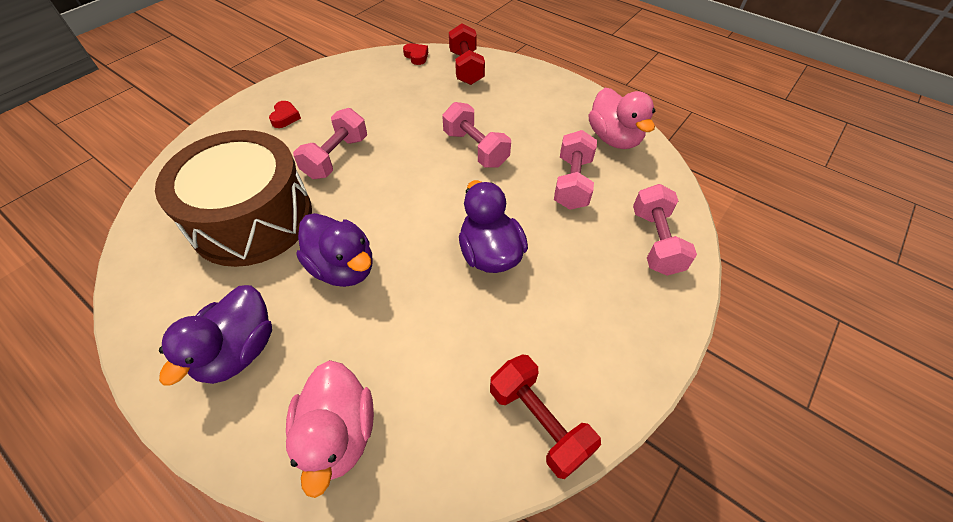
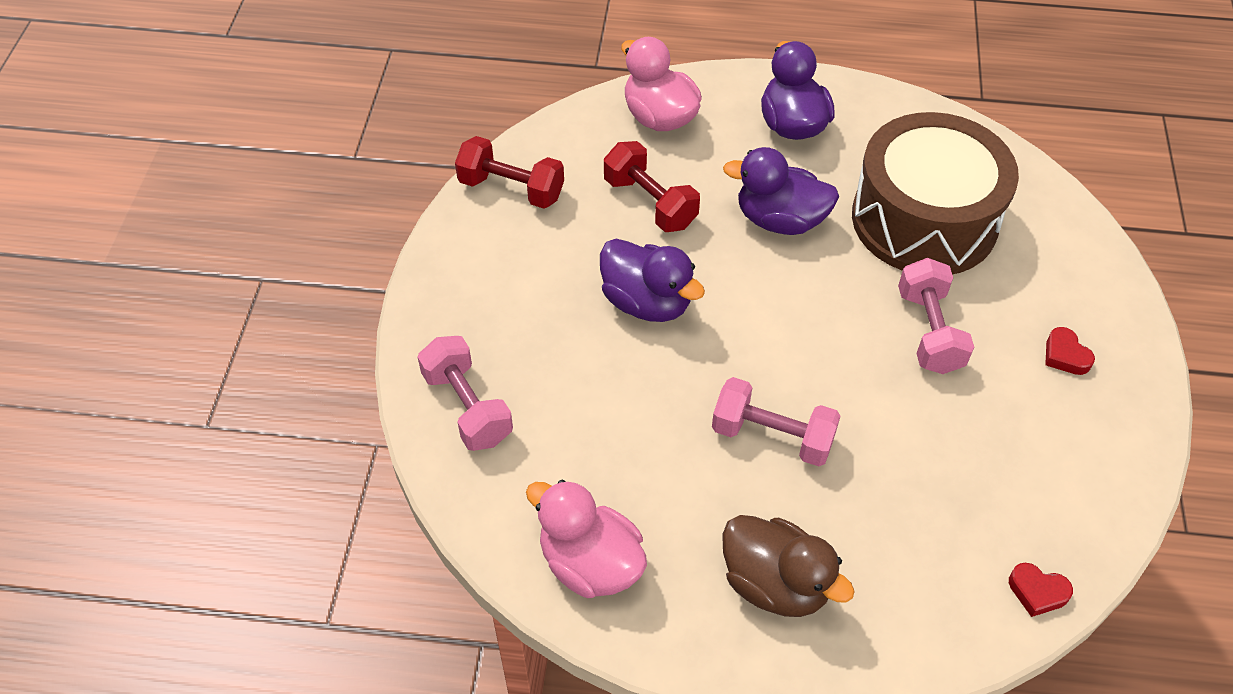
camera: 150 degrees right, 0 degrees up
red dumbbell [449,23,485,85] -> red dumbbell moved to [604,141,700,232]
pink dumbbell [554,130,597,210] -> none
none -> brown duck [722,515,855,617]

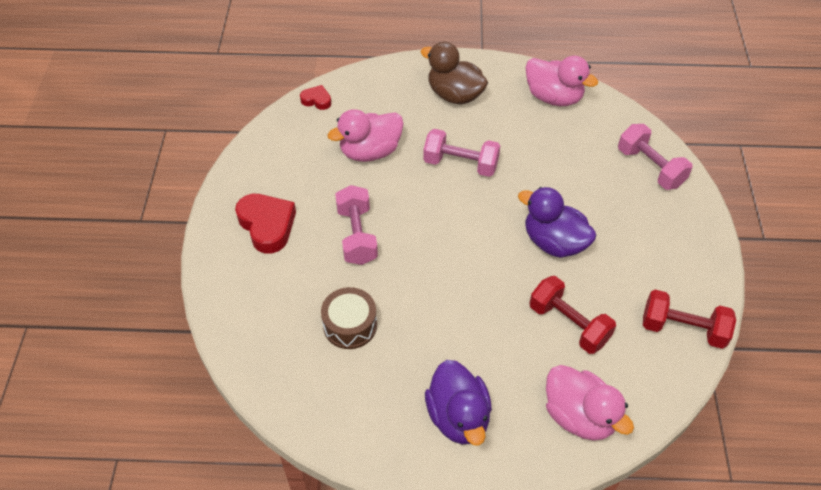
camera: 175 degrees right, 0 degrees up
purple duck [723,147,839,235] -> none
brown drum [852,112,1019,274] -> brown drum [321,287,377,349], size x0.47
red heart [1045,327,1095,375] -> red heart [235,194,296,254], size x1.90
none -> pink duck [327,109,404,162]

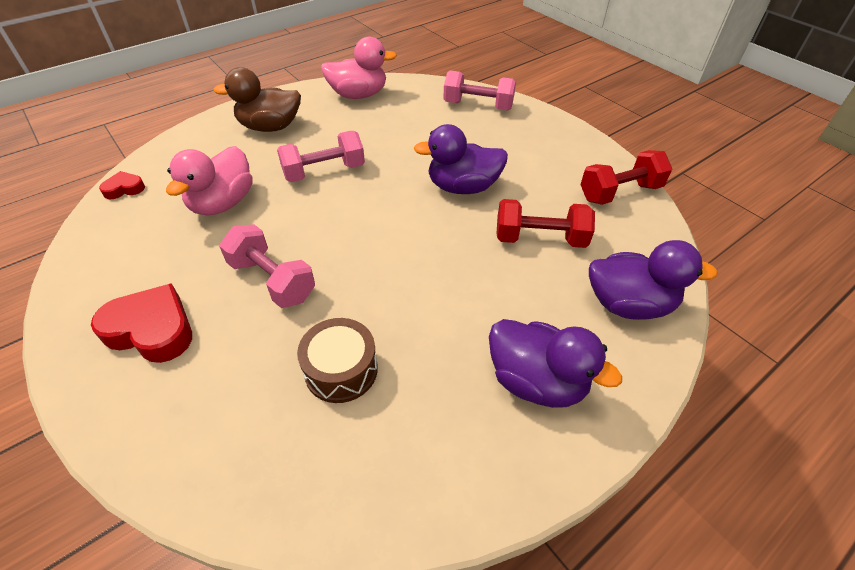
camera: 40 degrees left, 5 degrees down
pink duck [546,365,634,441] -> purple duck [589,240,718,320]

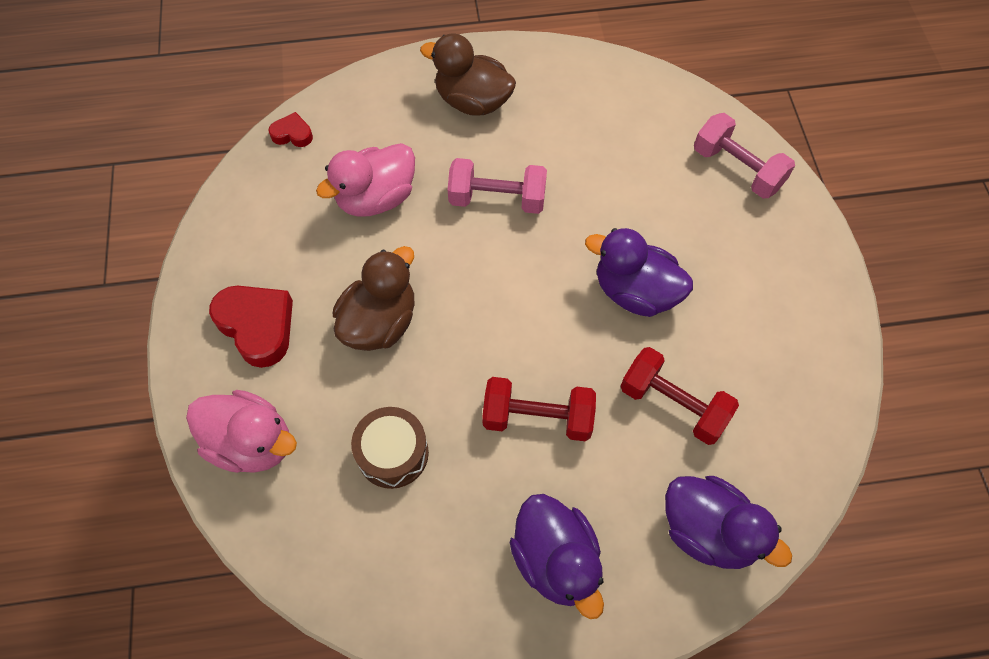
camera: 30 degrees right, 15 degrees up
pink dumbbell [219,224,315,308] -> brown duck [333,246,414,351]
pink duck [321,37,397,99] -> pink duck moved to [186,390,297,473]
red dumbbell [580,150,672,205] -> red dumbbell moved to [482,377,596,441]

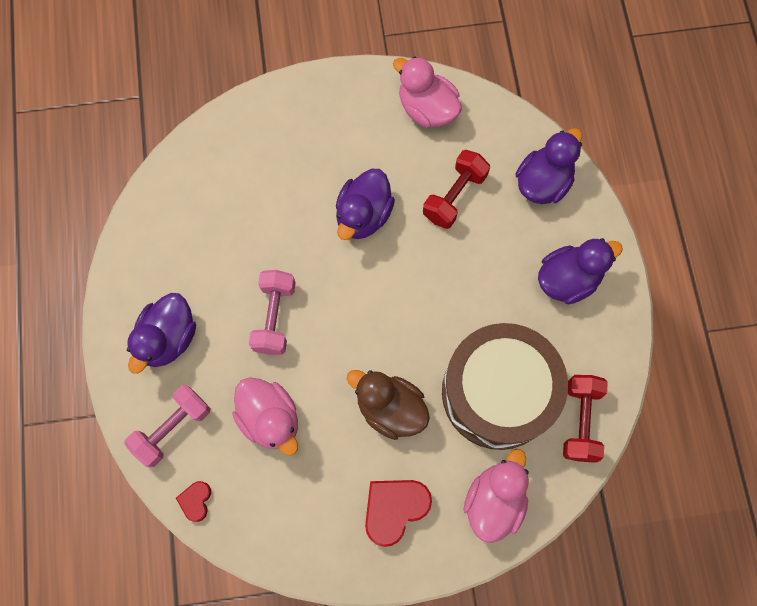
camera: 90 degrees left, 10 degrees up
brown drum [351,407,429,489] -> brown drum [442,323,568,450], size x2.14
brown duck [420,33,516,116] -> purple duck [127,293,196,374]
red dumbbell [482,377,596,441] -> red dumbbell moved to [563,375,608,463]
pink dumbbell [694,113,795,199] -> pink dumbbell moved to [125,385,210,467]
none -> pink duck [393,57,462,128]

